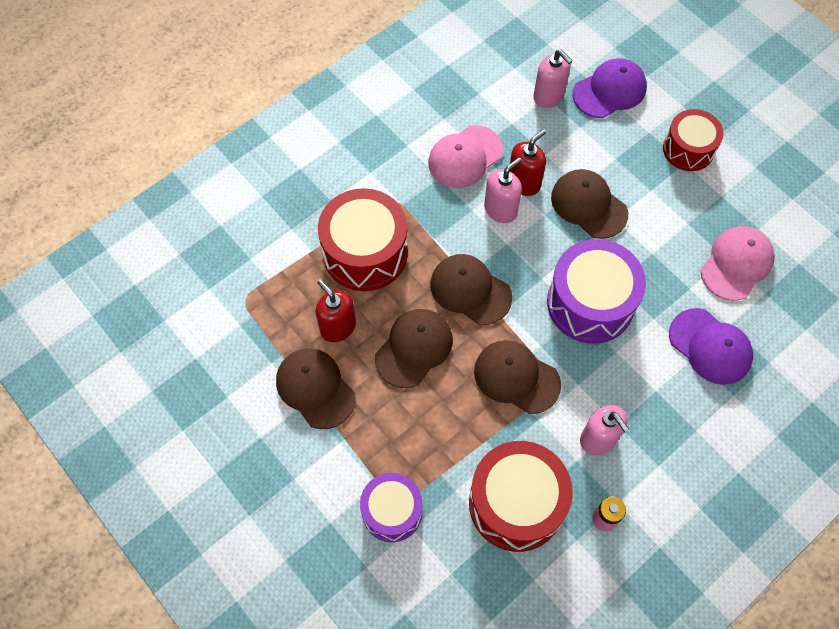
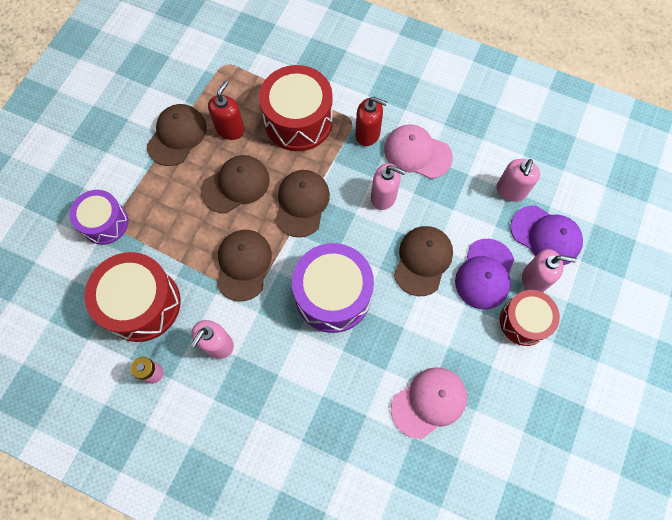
camera: 65 degrees right, 5 degrees up
brown cap [375,309,453,388] -> brown cap turned 45 degrees counterclockwise [201,155,270,213]
red soap dispenser [510,129,546,196] -> red soap dispenser moved to [355,97,387,146]
purple cap [669,308,753,385] -> purple cap moved to [455,239,514,310]
pink cap [701,226,775,301] -> pink cap turned 45 degrees counterclockwise [391,367,467,439]
none -> pink soap dispenser [522,249,577,292]

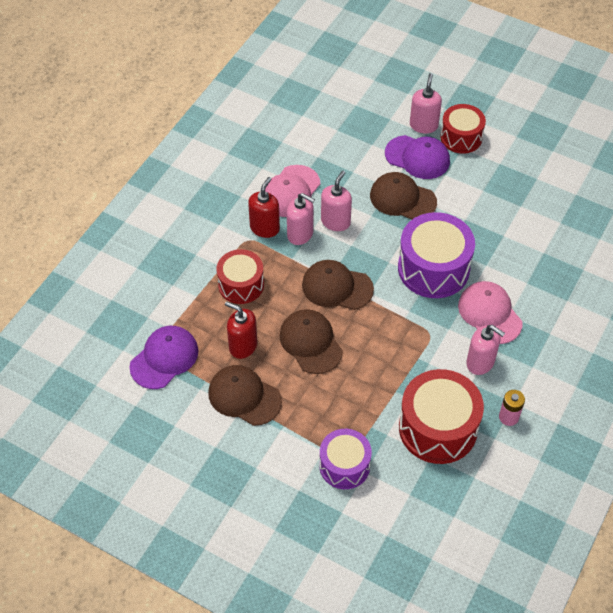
camera: 85 degrees left, 15 degrees down
brown cap [217,230,272,301] -> none
red drum [259,65,333,151] -> red drum [217,249,264,304], size x0.63
pink cap [391,367,467,439] -> pink cap moved to [458,281,523,344]
pink soap dispenser [496,159,540,202] -> pink soap dispenser moved to [287,193,315,245]
purple cap [510,206,583,265] -> purple cap moved to [129,326,198,389]

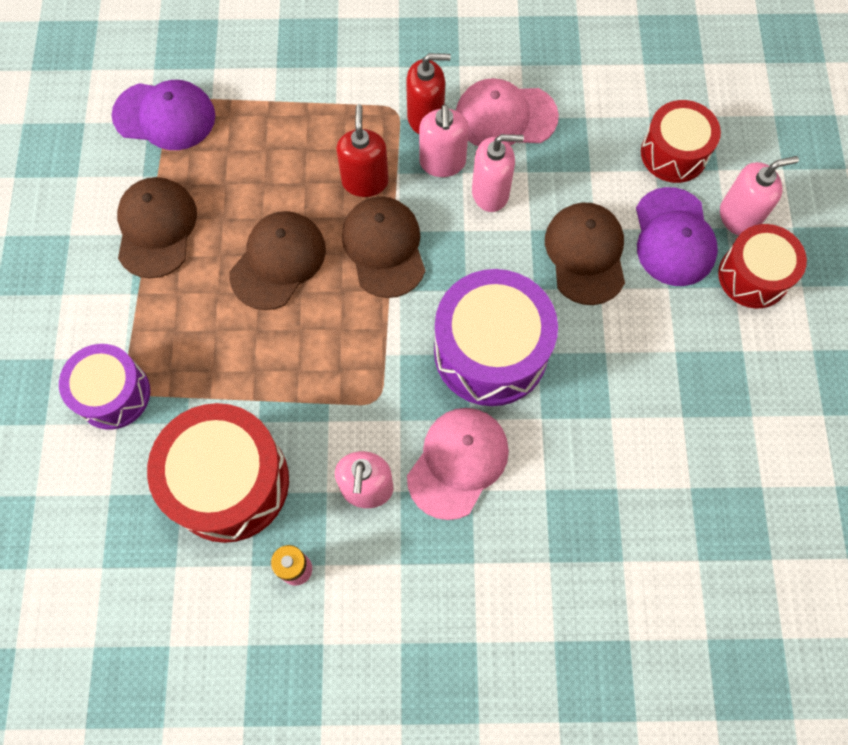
camera: 60 degrees right, 15 degrees up
red drum [217,249,264,304] -> red drum moved to [641,100,721,183]
red soap dispenser [225,301,258,359] -> red soap dispenser moved to [336,104,389,197]

